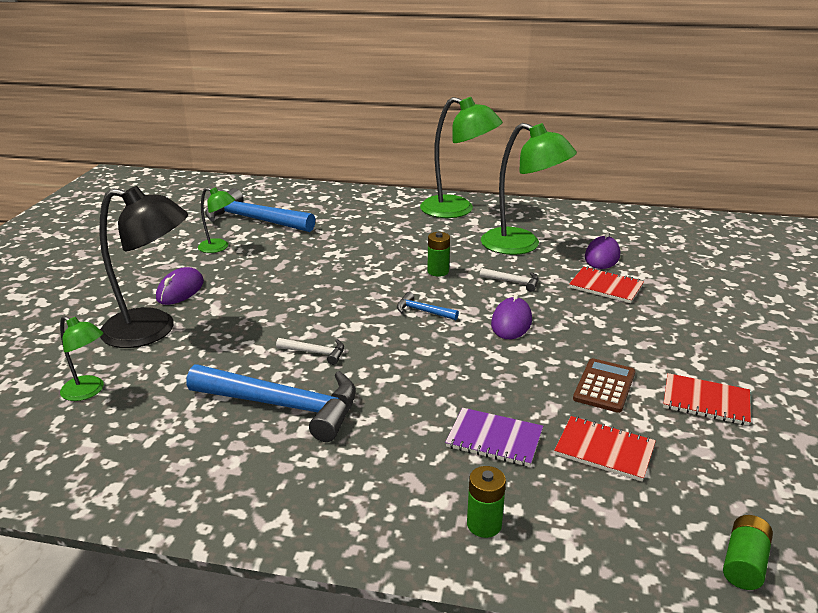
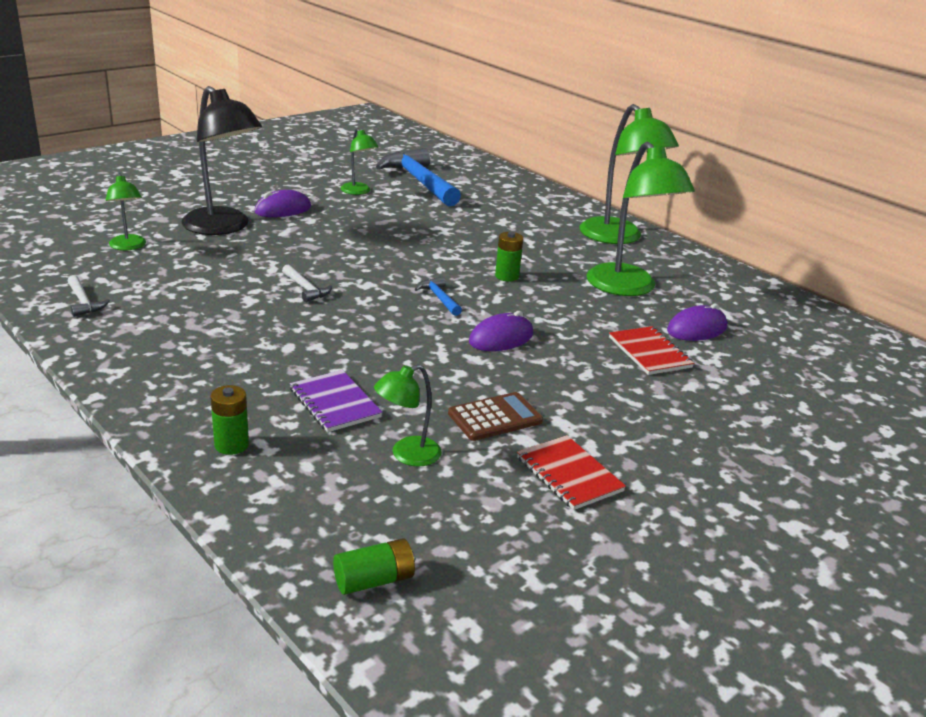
camera: 35 degrees right, 0 degrees up
blue hammer [186,364,356,442] -> none
white hammer [480,268,538,292] -> white hammer moved to [67,275,110,317]
red notebook [554,416,656,482] -> green lamp [374,364,442,467]

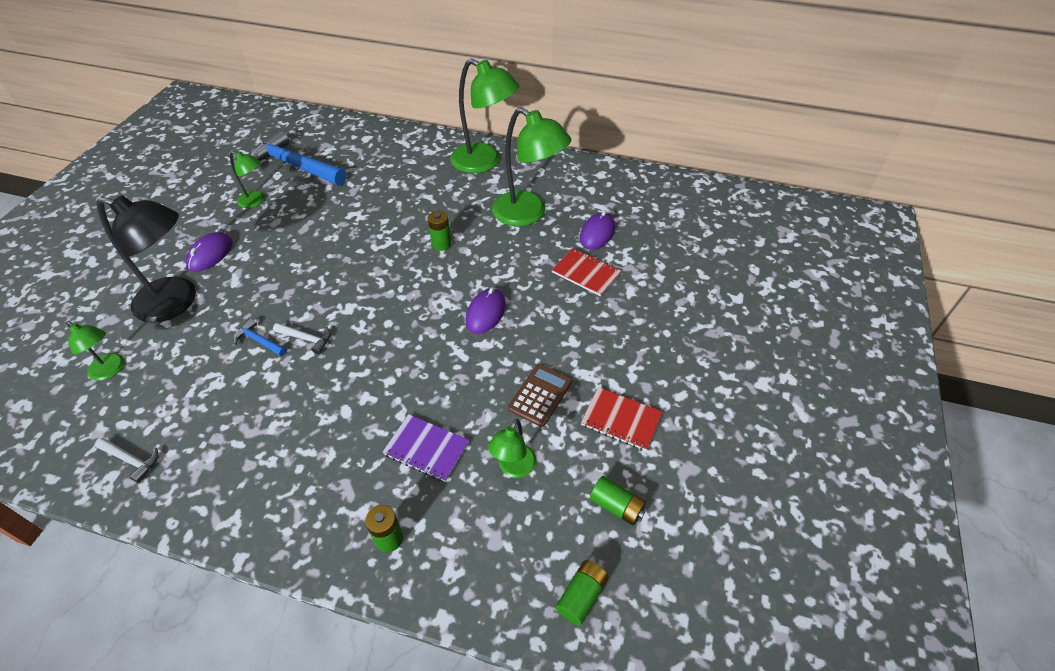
camera: 30 degrees left, 20 degrees up
blue hammer [414,277,462,316] -> blue hammer moved to [233,318,287,357]
none -> green battery [590,476,646,525]

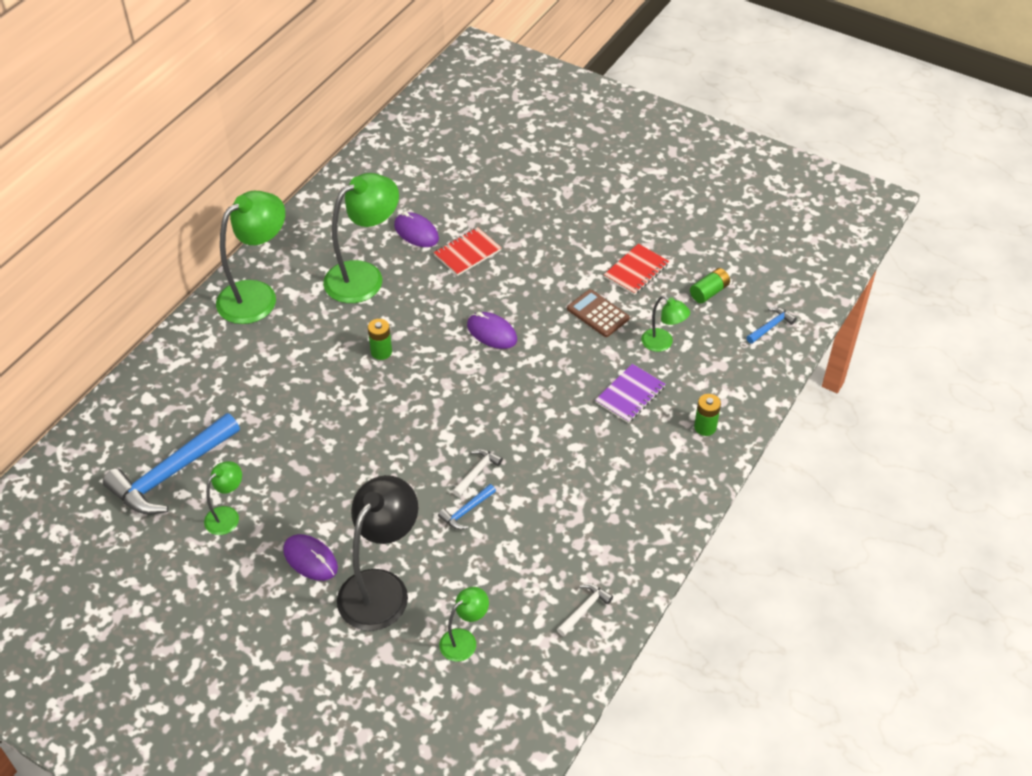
camera: 75 degrees left, 0 degrees up
green battery [556,560,609,626] -> blue hammer [747,307,797,344]

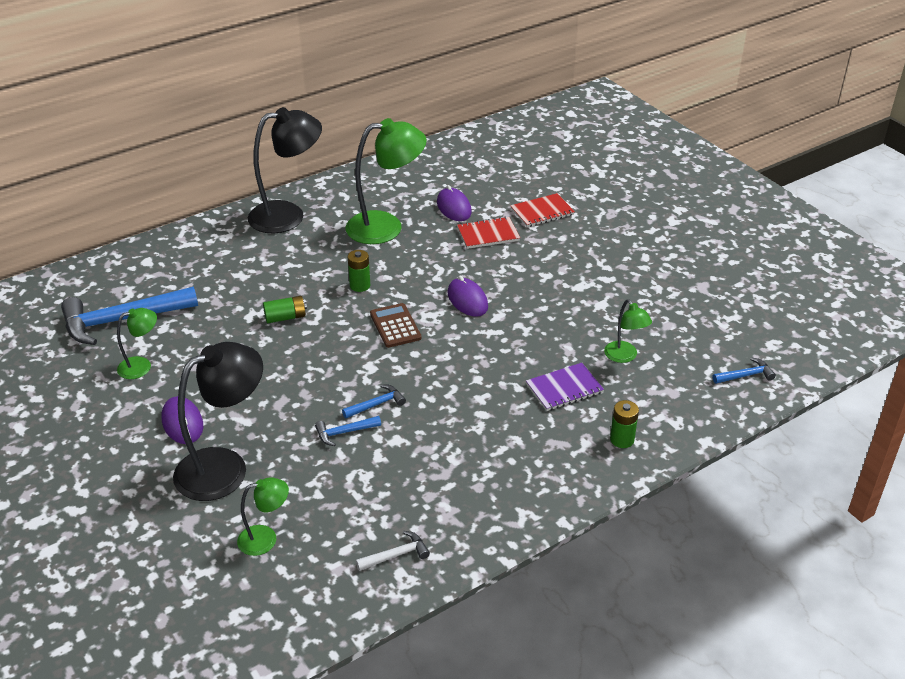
camera: 25 degrees right, 10 degrees down
green lamp [216,191,285,324] -> black lamp [248,107,322,233]
white hammer [453,449,503,497] -> blue hammer [342,384,406,418]
brown calculator [567,289,630,337] -> brown calculator moved to [370,303,422,348]
red notebook [604,244,669,295] -> red notebook moved to [510,193,575,227]
green battery [690,268,730,303] -> green battery moved to [263,296,307,323]

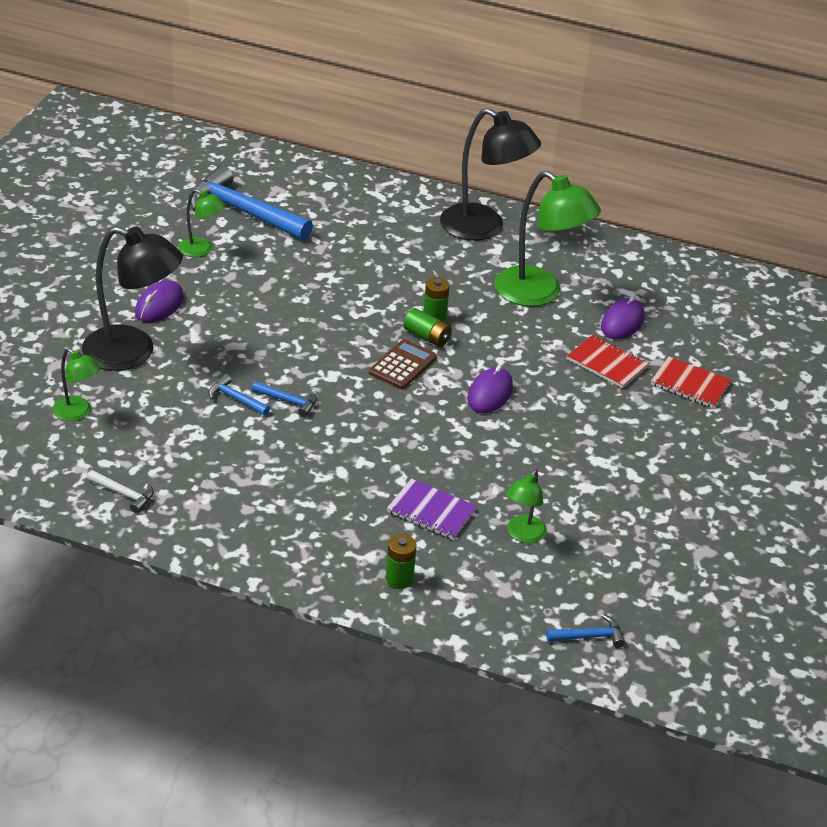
camera: 50 degrees right, 0 degrees up
green battery [263,296,307,323] -> green battery moved to [403,308,452,347]
blue hammer [713,357,776,384] -> blue hammer turned 45 degrees counterclockwise [546,614,625,648]

